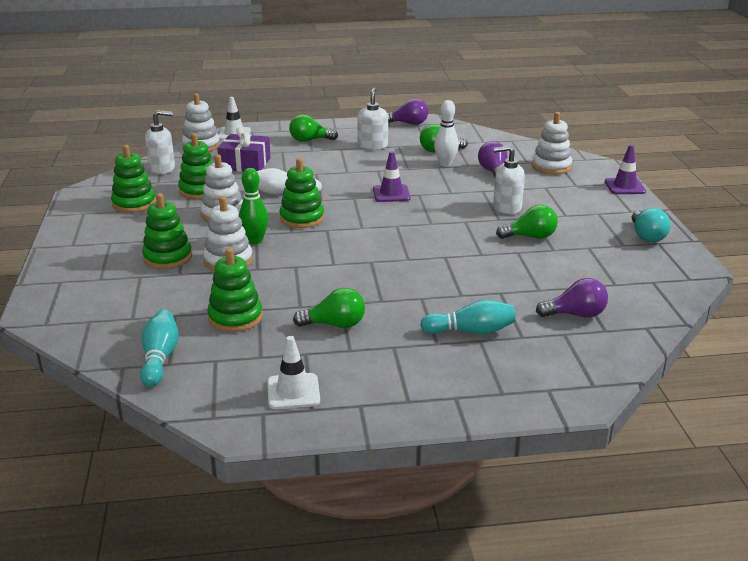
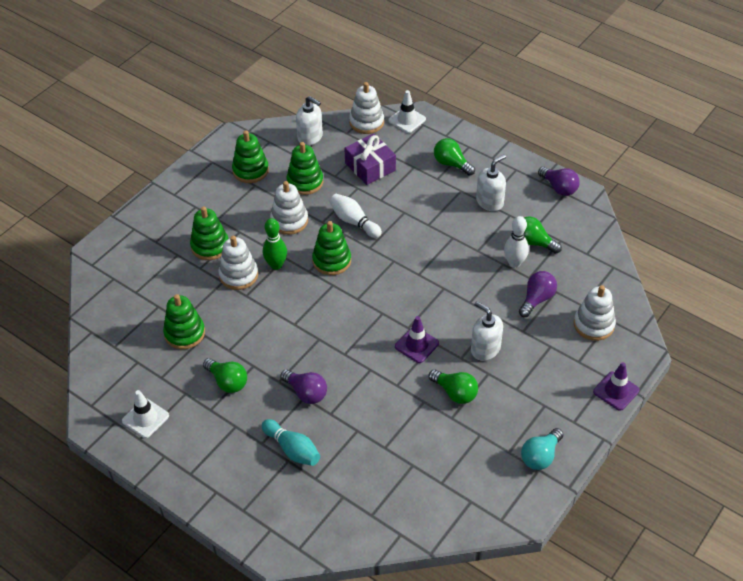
camera: 45 degrees right, 20 degrees up
turquoise bowling pin [140,310,179,387] -> none
purple traffic cone [373,151,410,202] -> purple traffic cone moved to [395,316,439,363]
purple light bulb [536,278,608,318] -> purple light bulb moved to [280,369,327,404]

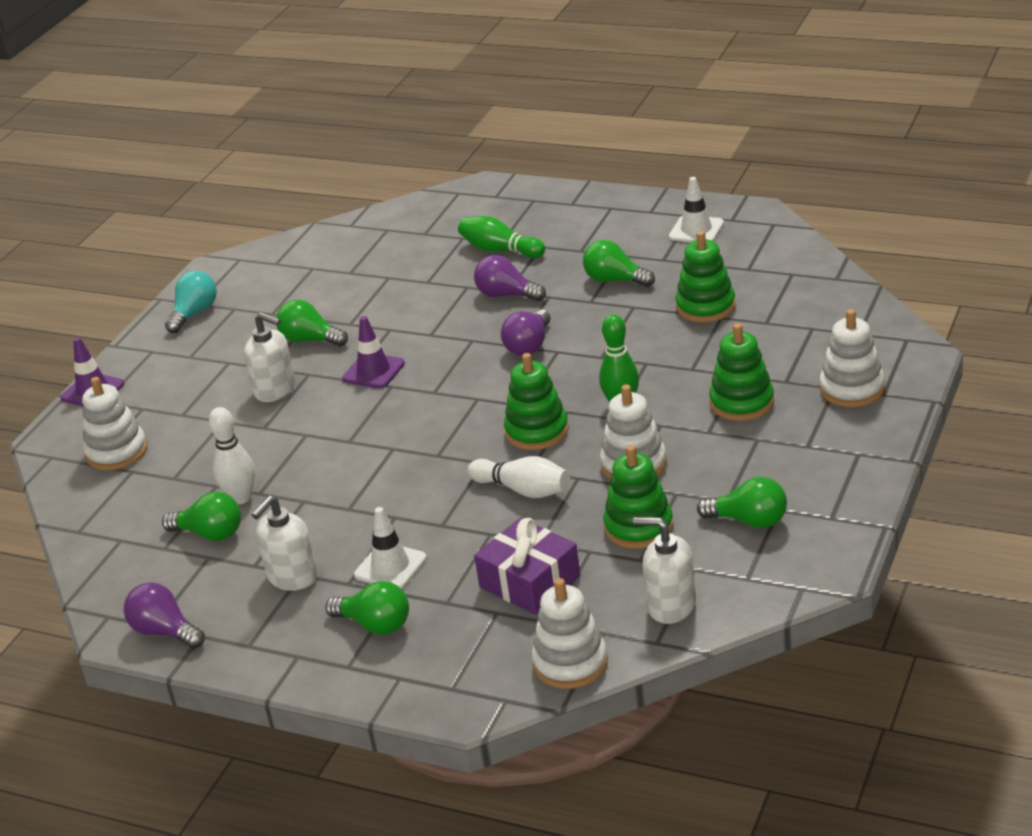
camera: 170 degrees right, 15 degrees down
white stacking toy [218,236,258,290] -> white stacking toy moved to [819,309,885,407]
green stacking toy [232,130,269,183] -> green light bulb [697,477,787,528]
turquoise bowling pin [262,419,320,466] -> green bowling pin [458,216,545,258]
white traffic cone [388,90,426,133] -> white traffic cone moved to [354,507,427,589]
purple light bulb [519,271,557,317] -> purple light bulb moved to [501,309,551,356]

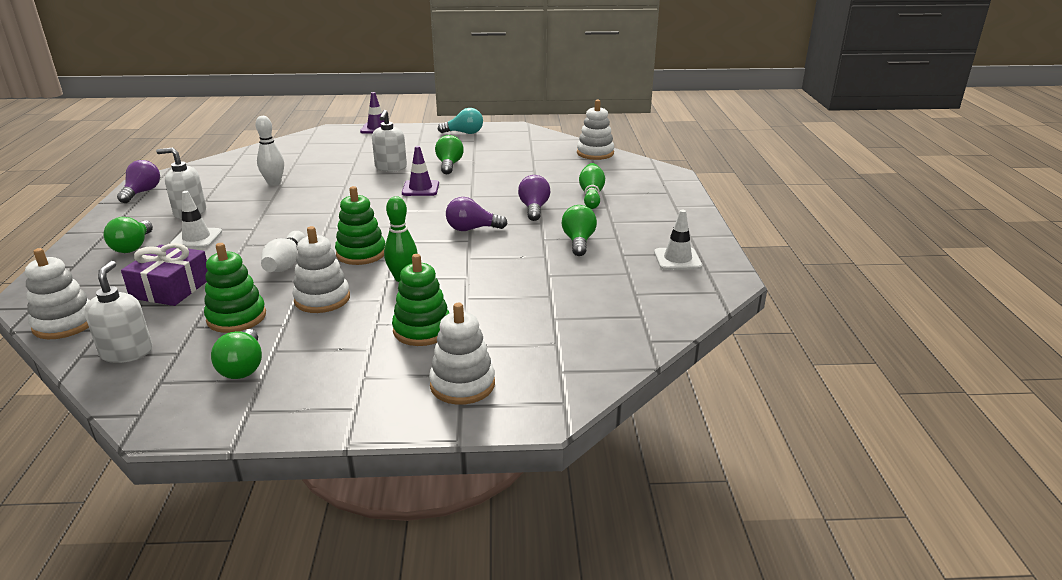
camera: 60 degrees right, 5 degrees down
white stacking toy [82,377,147,471] -> white stacking toy moved to [577,100,614,160]
green light bulb [162,492,241,541] -> none
green stacking toy [676,231,736,322] -> none

